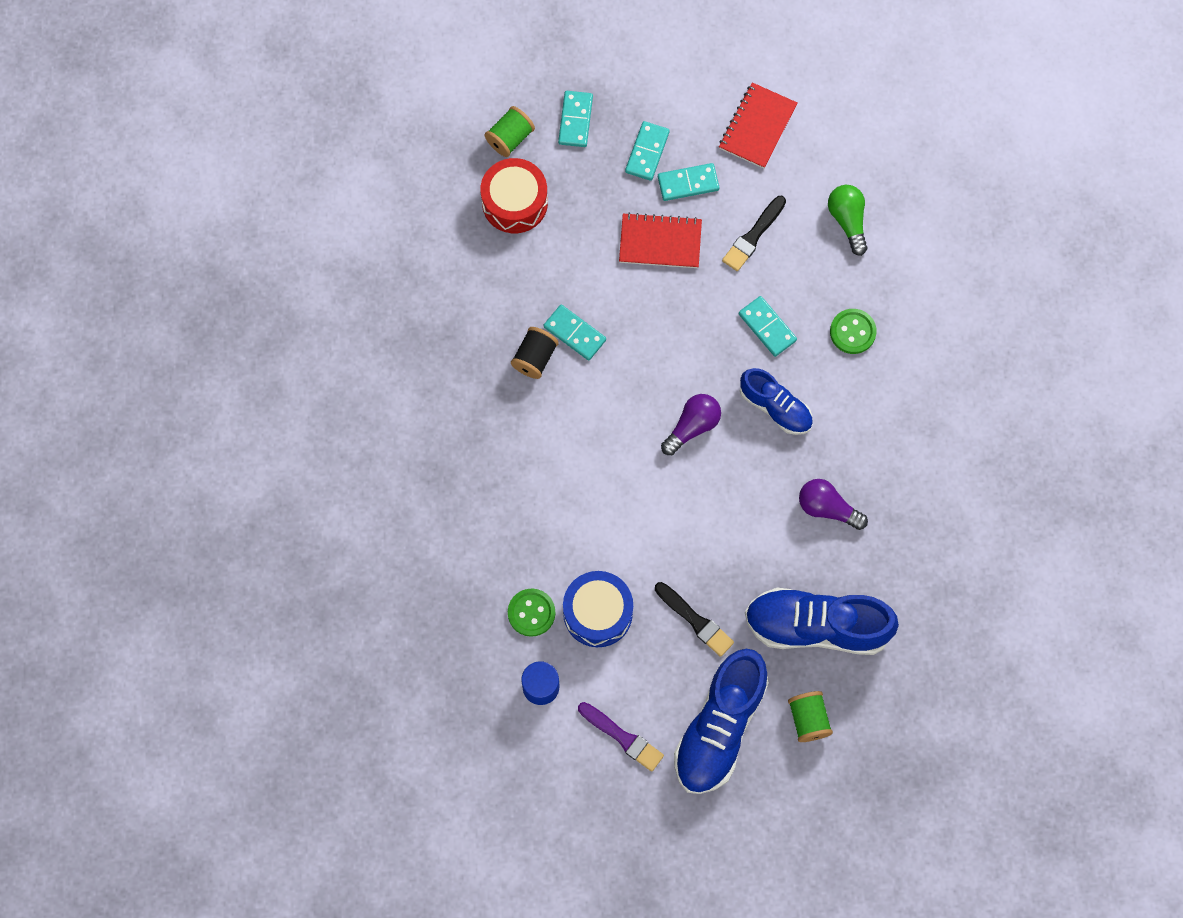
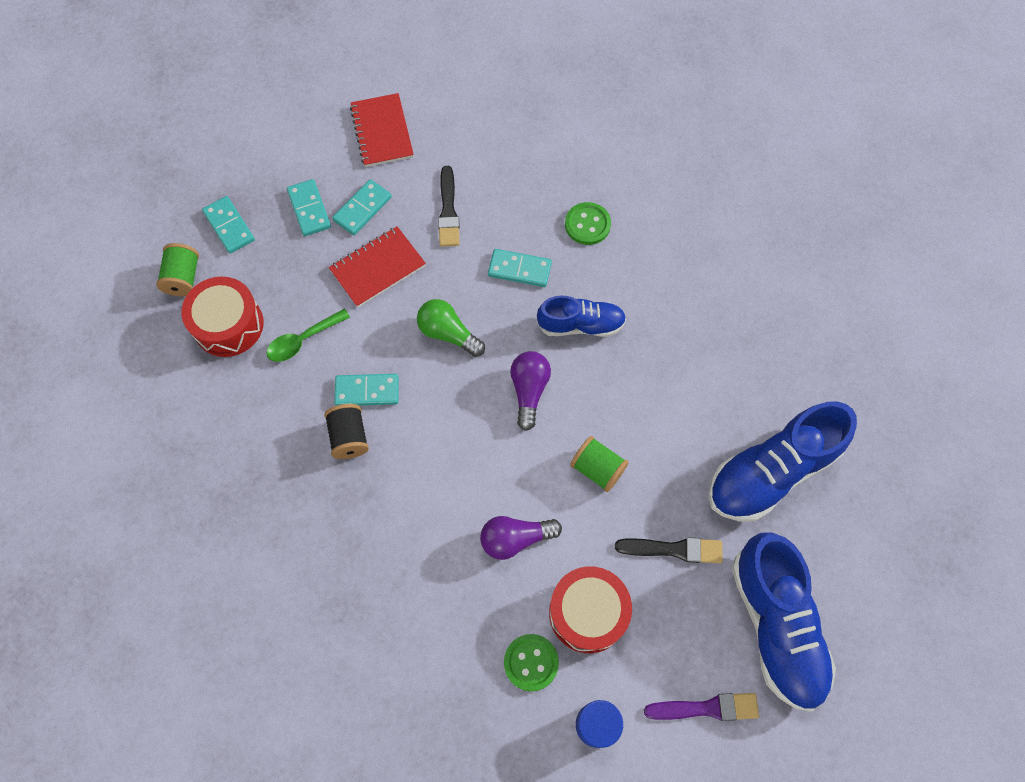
camera: 40 degrees left, 5 degrees down
blue drum [563,571,633,647] -> red drum [549,566,632,653]
green spool [788,691,833,742] -> green spool moved to [570,436,629,492]
purple light bulb [799,479,868,530] -> purple light bulb moved to [480,516,562,560]
green light bulb [828,185,867,256] -> green light bulb moved to [417,299,485,357]
none -> green spoon [267,309,350,362]

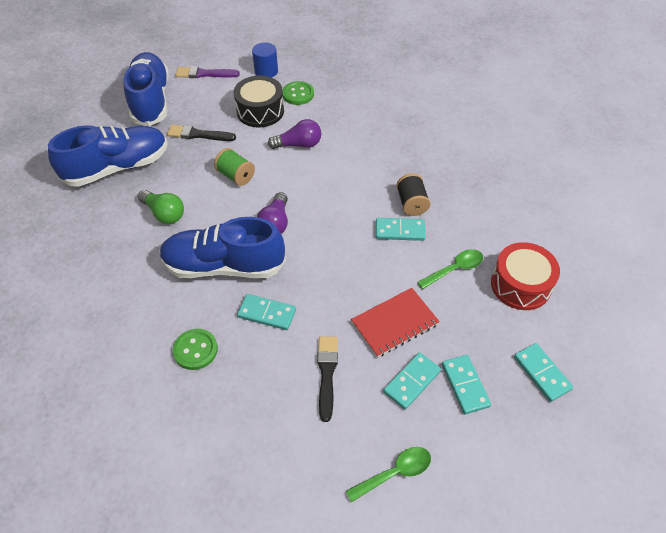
camera: 175 degrees left, 15 degrees down
green spool [156,243,199,296] -> none
red notebook [350,93,414,167] -> green spoon [346,447,431,503]
green light bulb [417,299,485,357] -> green light bulb moved to [138,190,184,224]
blue shoe [537,296,626,337] -> blue shoe [160,217,286,278], size x1.69
red drum [549,566,632,653] -> black drum [234,75,284,127]

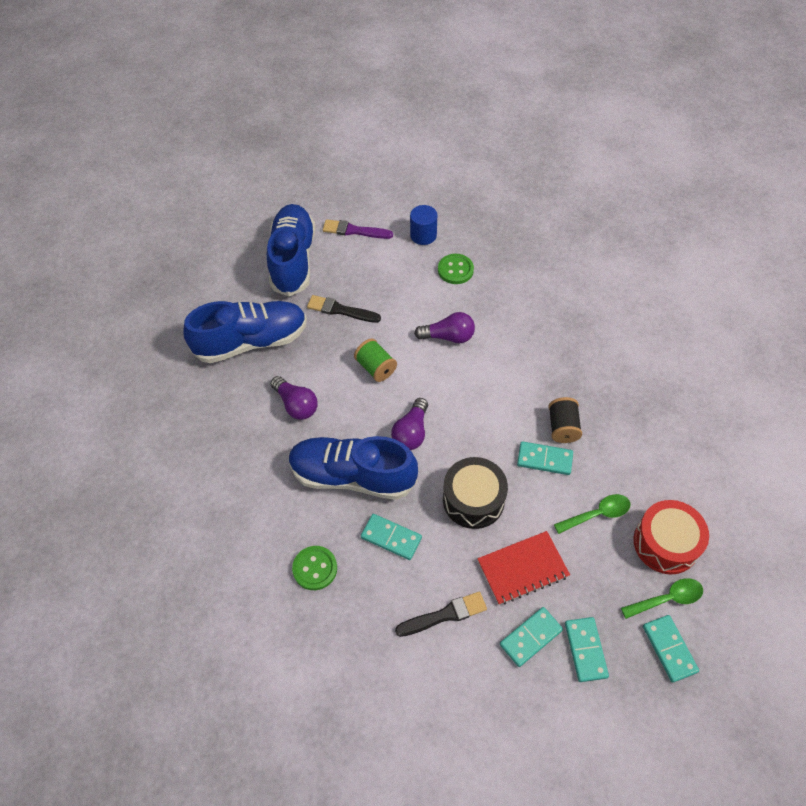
camera: 10 degrees right, 5 degrees up
green light bulb [138,190,184,224] -> purple light bulb [270,376,318,420]
black drum [234,75,284,127] -> black drum moved to [443,457,508,529]
black brush [317,336,338,422] -> black brush turned 60 degrees clockwise [395,592,487,637]
green spoon [346,447,431,503] -> green spoon moved to [621,578,703,619]

